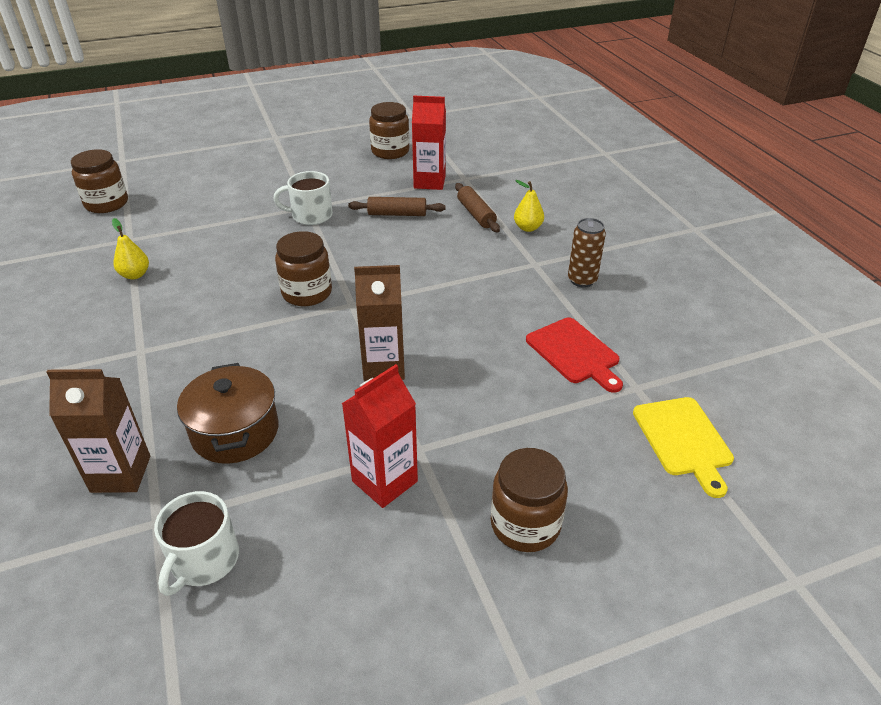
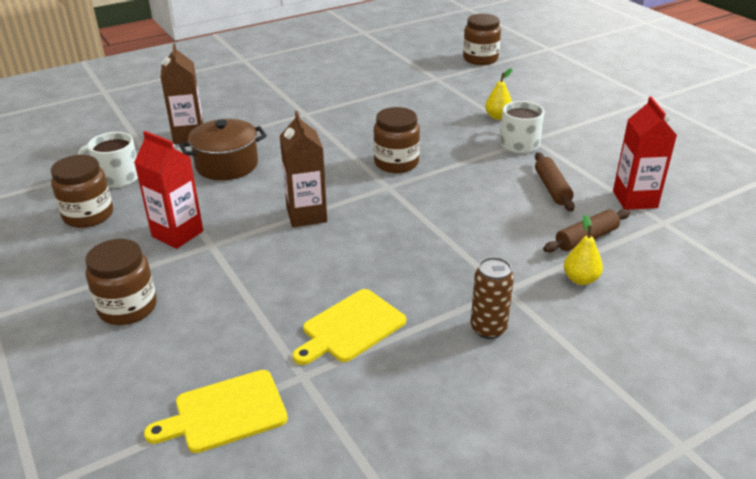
camera: 80 degrees right, 5 degrees down
yellow pear [112,218,149,279] -> yellow pear moved to [485,68,512,120]
brown jar [369,102,410,159] -> brown jar moved to [51,155,113,228]
red cutting board [526,317,623,393] -> yellow cutting board [293,289,406,365]

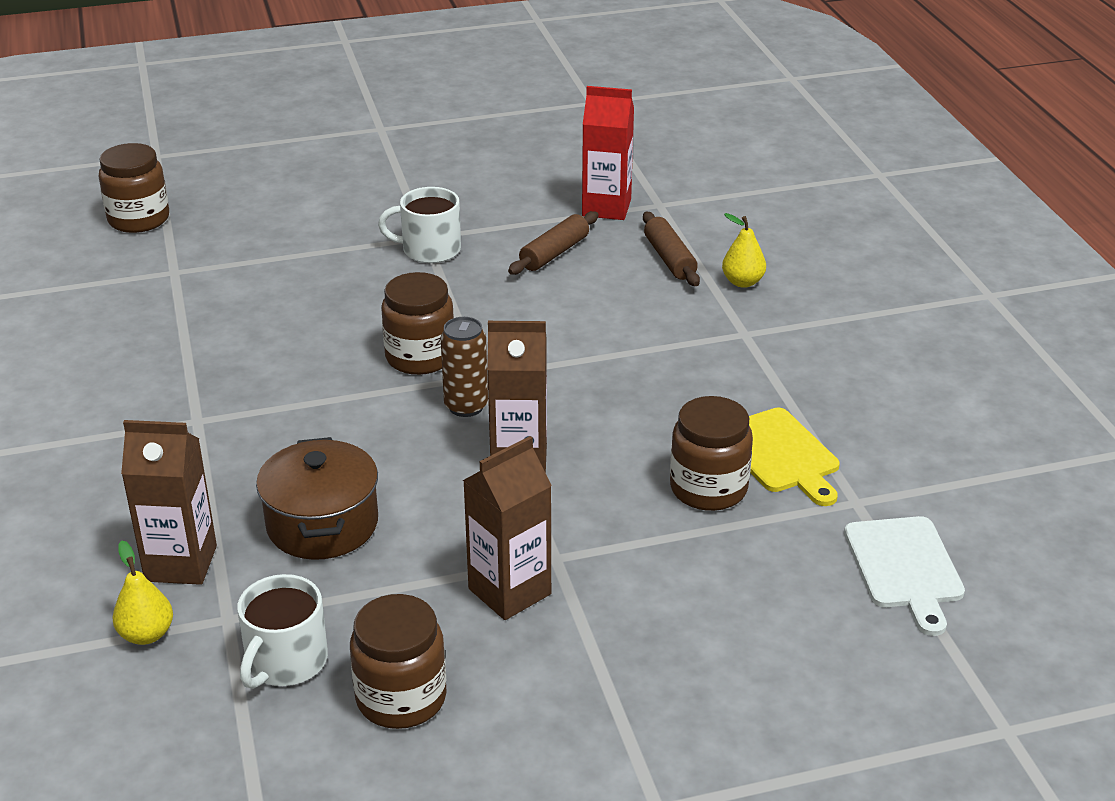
camera: 75 degrees left, 0 degrees up
brown jar [85,239,157,325] -> brown jar moved to [670,396,753,511]
red carton [134,131,203,249] -> brown carton [463,436,552,620]
yellow cutting board [144,370,288,453] -> white cutting board [844,516,965,636]
brown can [471,257,514,339] -> brown can moved to [440,317,488,417]
yellow pear [485,68,512,120] -> yellow pear moved to [112,540,173,645]
brown rolling pin [535,152,575,212] -> brown rolling pin turned 60 degrees counterclockwise [508,211,599,275]

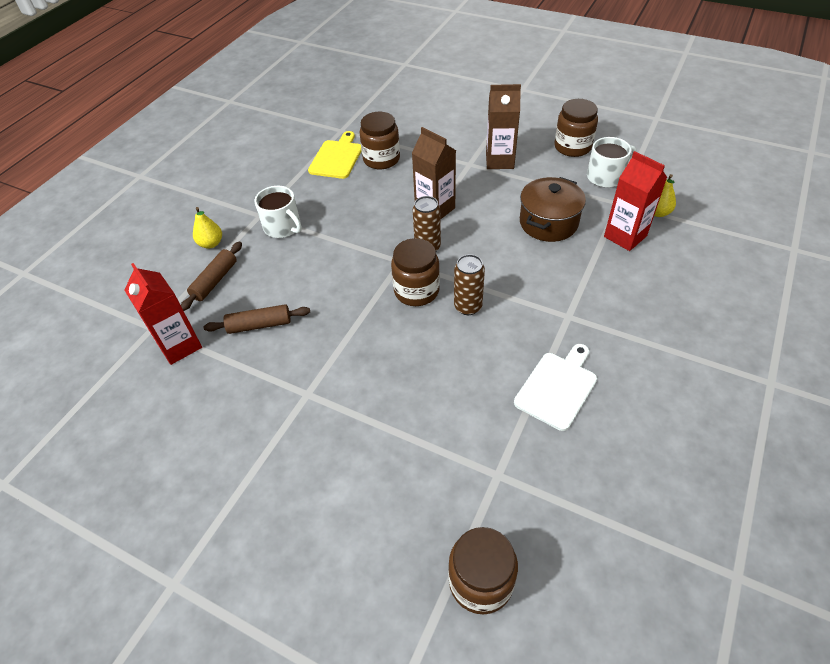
camera: 135 degrees left, 15 degrees up
brown carton [121,420,217,585] -> red carton [604,151,667,251]
white mug [378,187,461,263] -> white mug moved to [254,186,302,238]
white cutting board [844,516,965,636] -> white cutting board moved to [514,344,597,431]
none -> brown can [454,254,485,315]

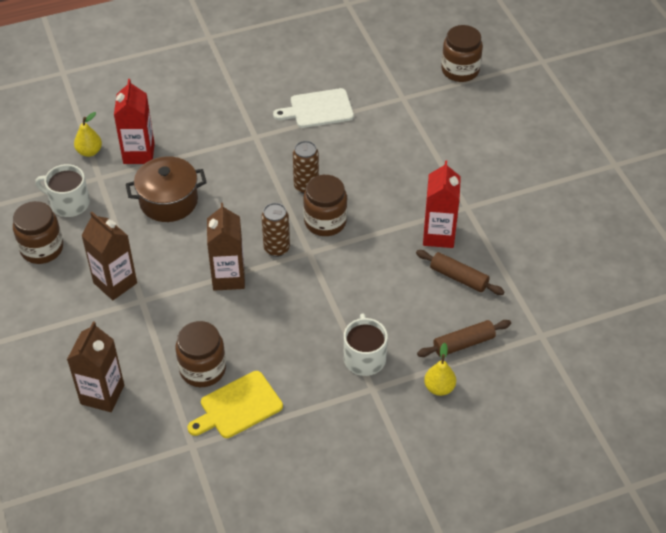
camera: 140 degrees left, 0 degrees up
red carton [124,263,202,365] -> red carton moved to [423,160,461,248]
none -> brown carton [67,321,124,412]

